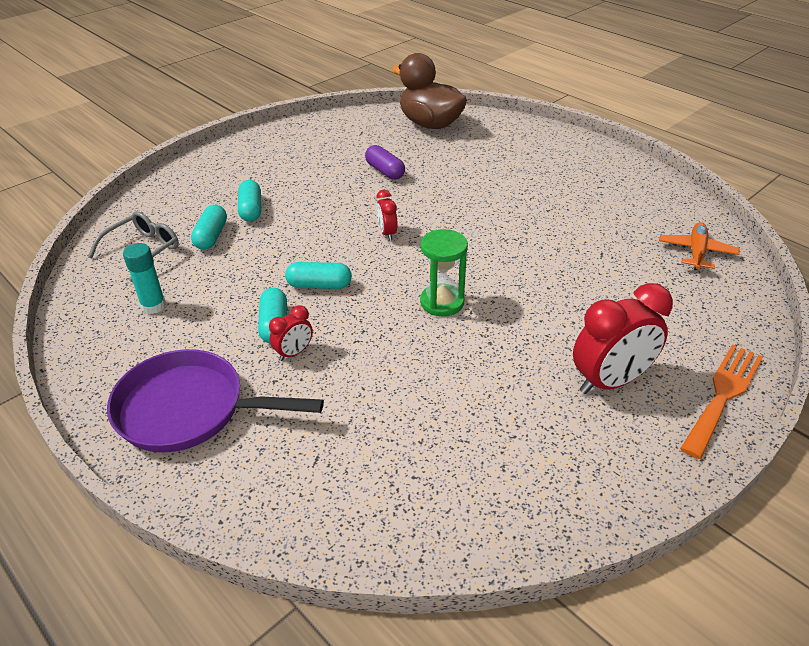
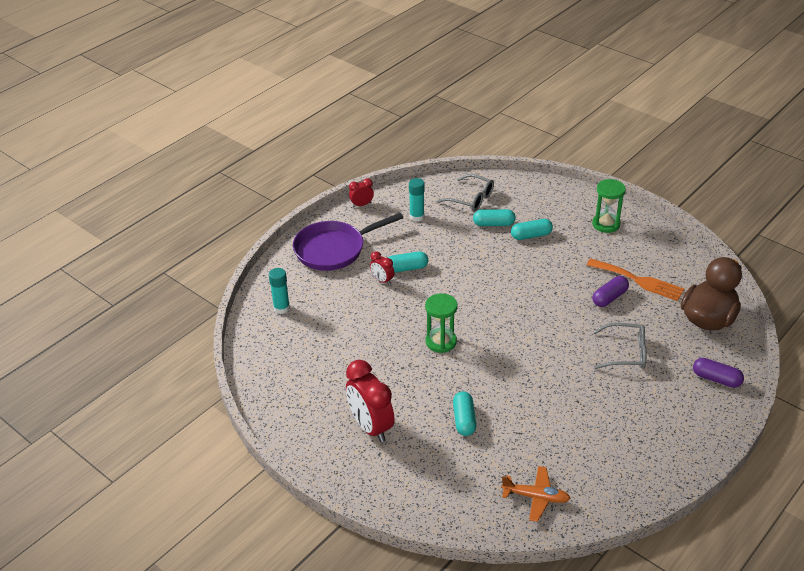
camera: 85 degrees right, 0 degrees up
purple pan [107,349,324,453] -> purple pan turned 120 degrees counterclockwise [293,213,403,271]
turquoise capsule [285,262,352,289] -> turquoise capsule moved to [453,391,476,436]
red clock [376,190,398,241] -> red clock moved to [349,178,374,207]
orange fork [680,344,763,459] -> orange fork moved to [587,258,684,301]
none -> turquoise glue stick [269,268,290,314]
none -> green hourglass [592,179,626,233]
none -> grey glasses [593,323,647,369]
none -> purple capsule [693,358,744,388]

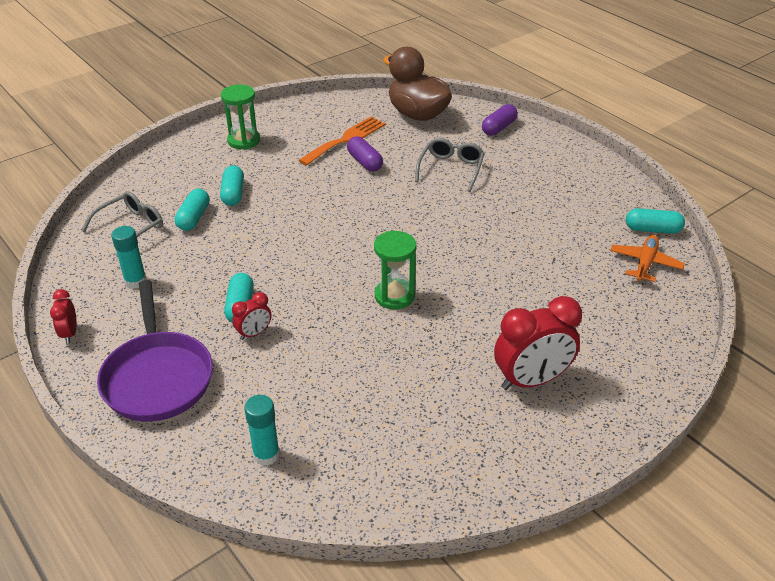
camera: 80 degrees left, 0 degrees up
turquoise capsule [453,391,476,436] -> turquoise capsule moved to [626,208,685,234]

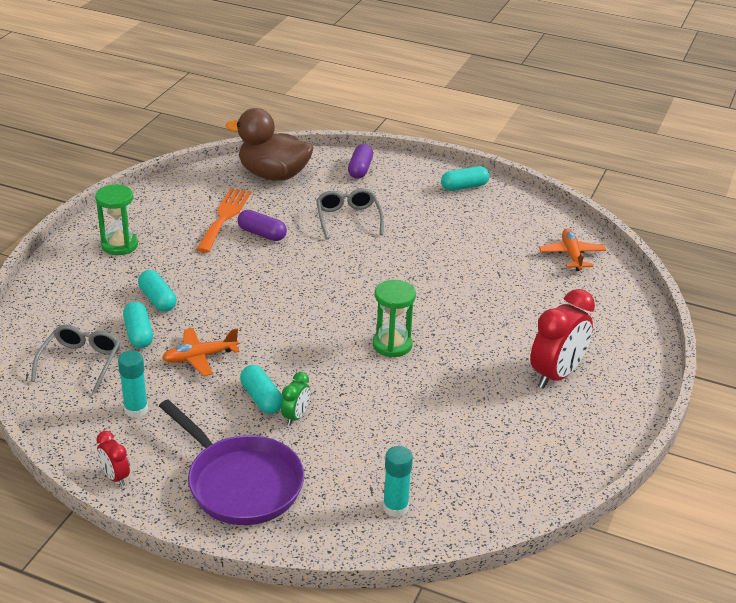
camera: 30 degrees left, 5 degrees down
red clock [232,292,271,340] -> green clock [281,372,310,426]
turquoise capsule [626,208,685,234] -> turquoise capsule moved to [441,166,489,191]
none -> orange plane [162,328,239,376]

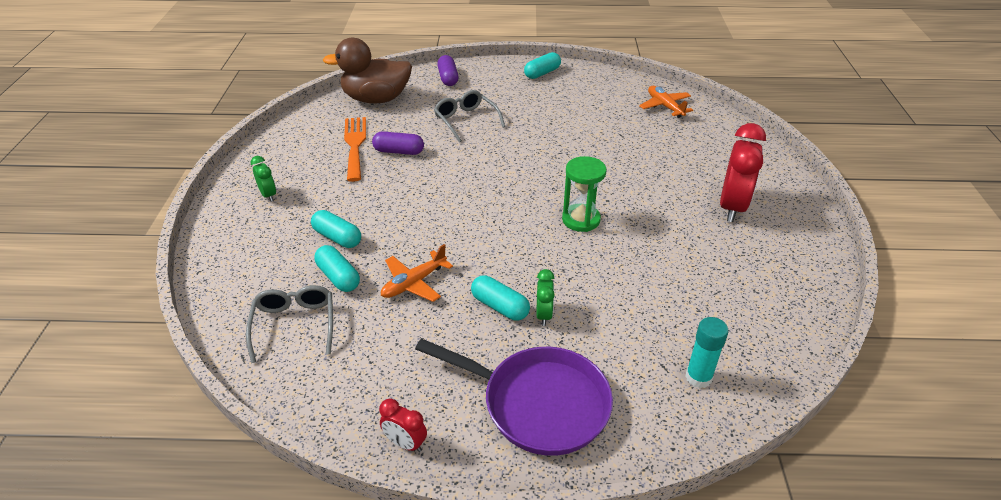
camera: 20 degrees left, 5 degrees up
green hourglass [95,185,138,255] -> green clock [251,156,276,202]
turquoise glue stick [118,350,148,418] -> none

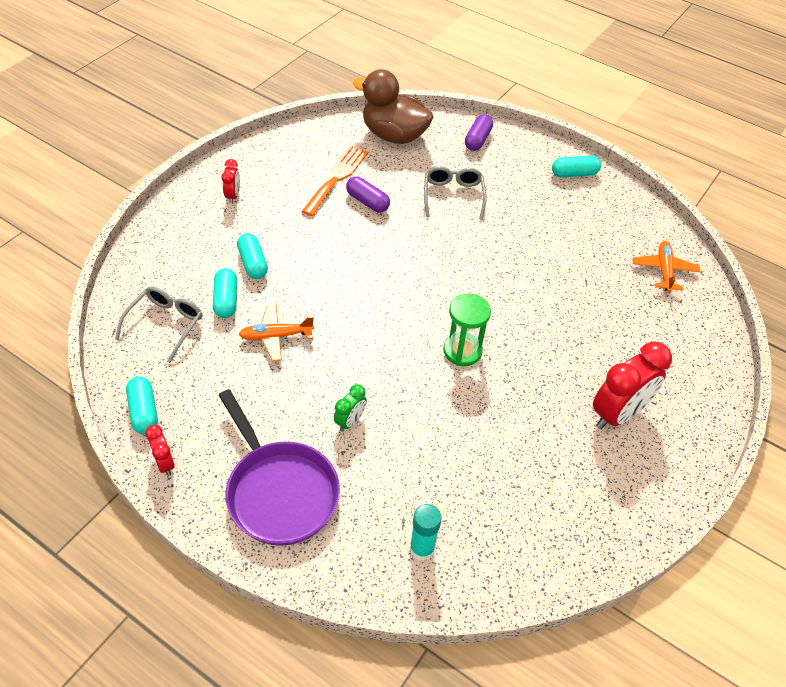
camera: 30 degrees right, 10 degrees up
green clock [251,156,276,202] -> red clock [222,159,240,204]
turquoise capsule [471,275,530,321] -> turquoise capsule moved to [126,376,158,434]

